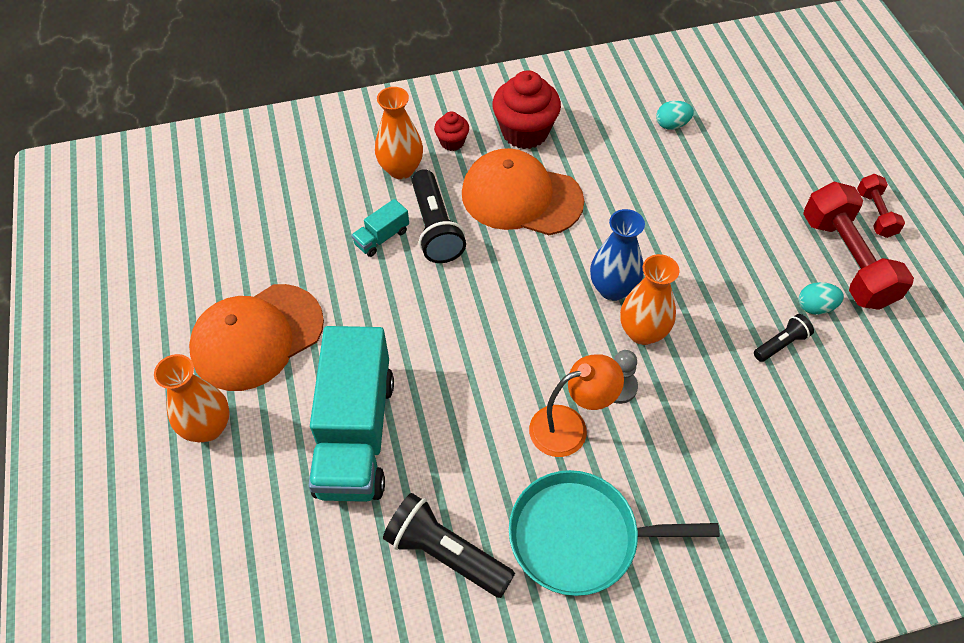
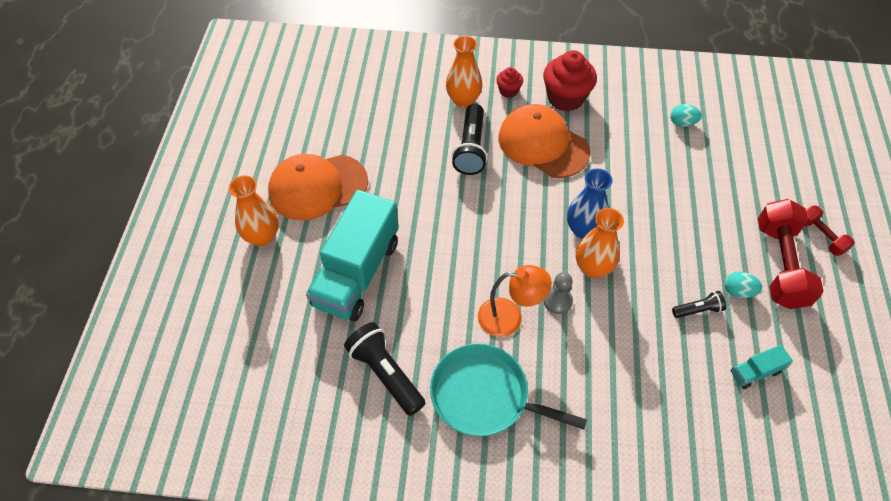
camera: 20 degrees right, 0 degrees up
turquoise truck [351,199,409,257] -> turquoise truck moved to [731,345,793,389]
red dumbbell [857,174,905,238] -> red dumbbell turned 45 degrees counterclockwise [805,205,855,256]

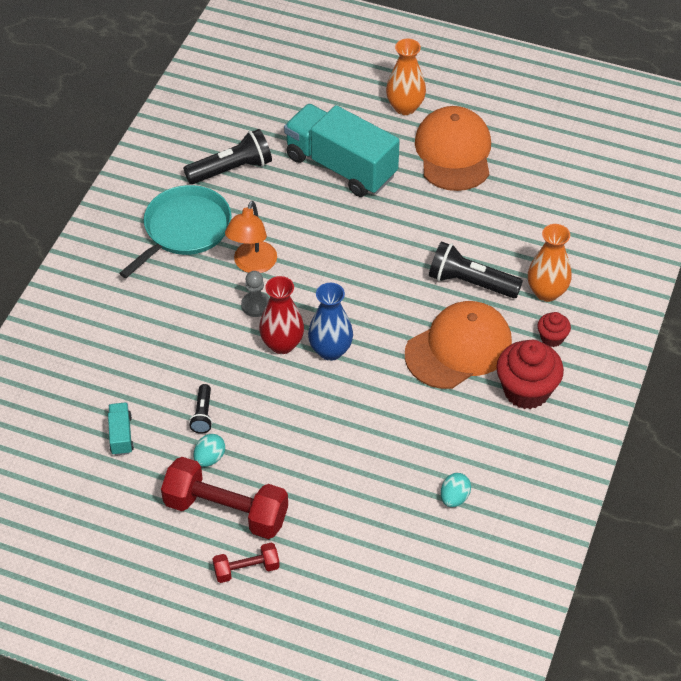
camera: 105 degrees right, 5 degrees down
orange vase [576,208,624,278] -> red vase [259,276,304,354]

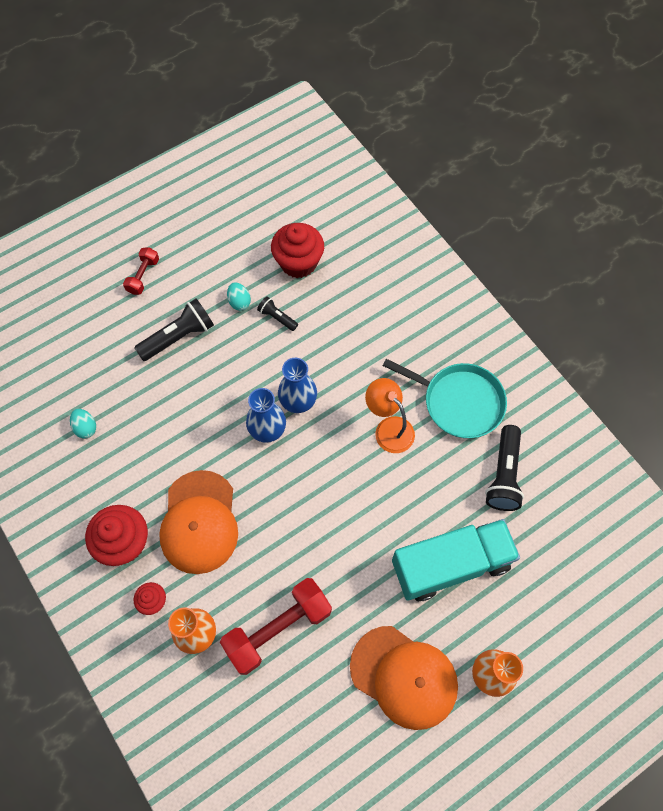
camera: 125 degrees right, 15 degrees up
turquoise truck [108,403,134,456] -> red cupcake [271,223,324,278]
turquoise pan [119,185,232,278] -> turquoise pan turned 45 degrees counterclockwise [383,359,507,438]
red dumbbell [161,457,288,539] -> red dumbbell moved to [220,578,332,675]
grey pawn [241,271,269,317] -> none
red vase [259,276,304,354] -> blue vase [278,358,317,413]
black flashlight [429,241,523,298] -> black flashlight moved to [134,299,214,361]

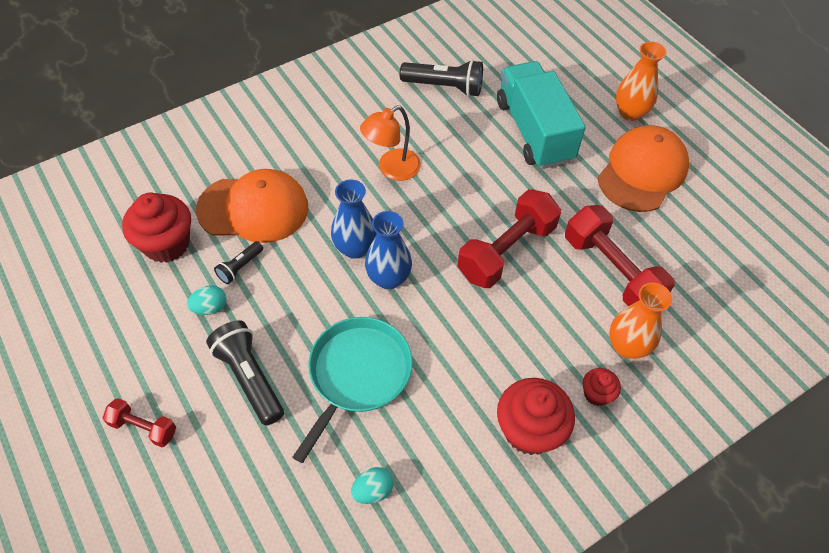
camera: 90 degrees left, 10 degrees down
orange cap [159,470,238,574] -> orange cap moved to [196,169,308,243]
turquoise pan [383,359,507,438] -> turquoise pan moved to [293,317,412,463]
none -> red dumbbell [457,189,561,288]

